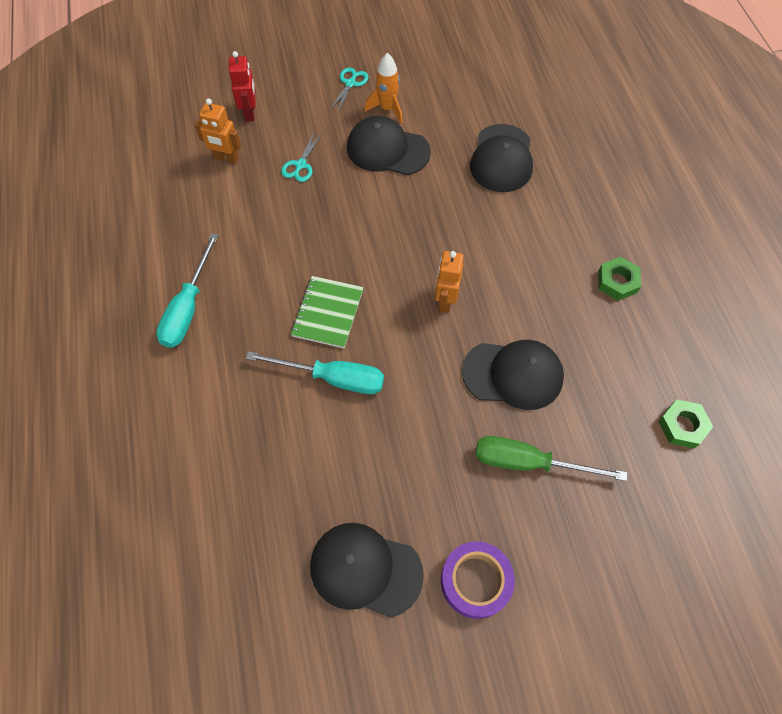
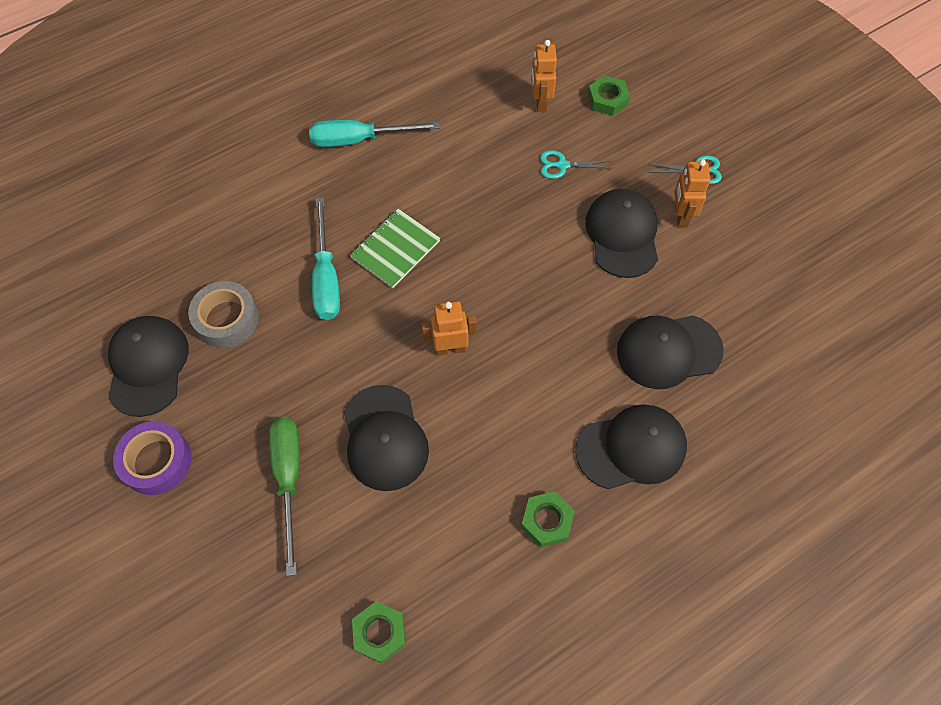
camera: 70 degrees right, 0 degrees up
red robot [229,51,256,122] -> green nut [588,75,630,116]
green notebook [291,276,364,348] -> green notebook turned 45 degrees counterclockwise [350,209,440,288]
orange rocket [364,53,403,123] -> orange robot [674,159,710,227]
none -> grey tape [188,281,259,348]
none -> black cap [575,404,687,489]

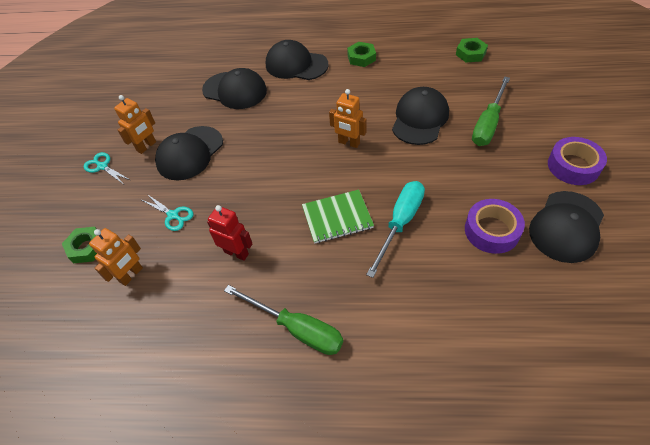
camera: 140 degrees left, 10 degrees down
grey tape [188,281,259,348] -> purple tape [465,199,525,254]
turquoise screwdriver [309,119,440,147] -> green screwdriver [224,285,343,355]
none -> red robot [207,205,252,261]

